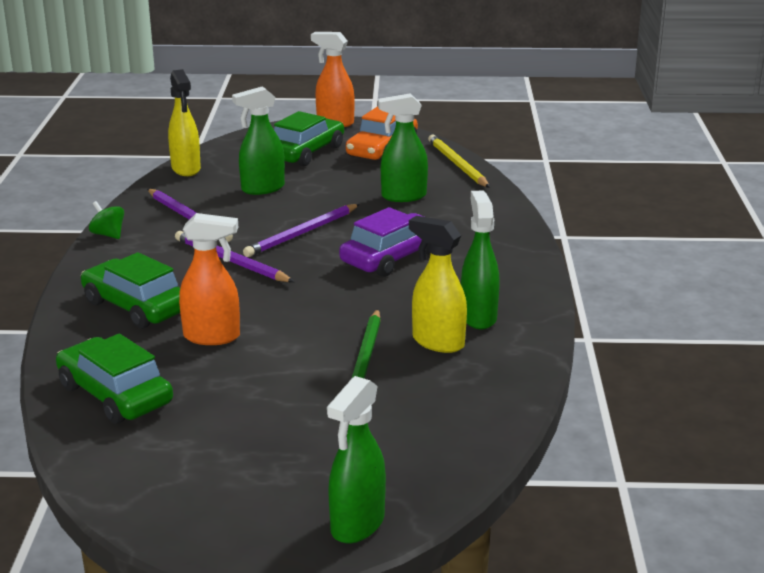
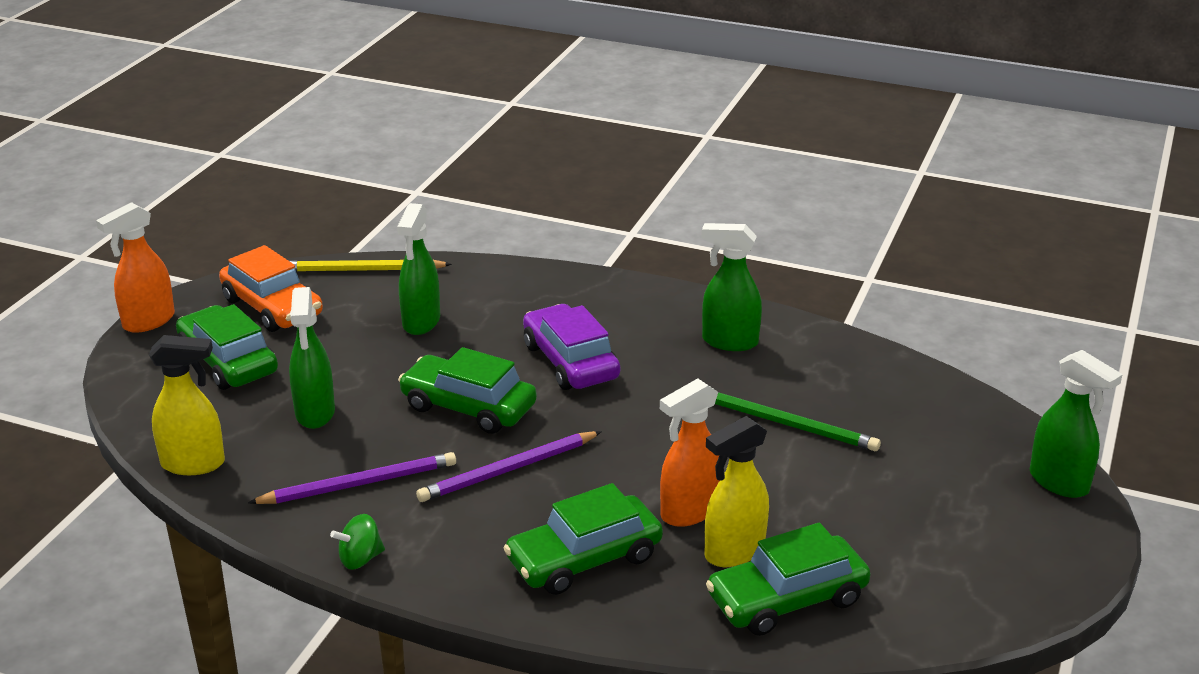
camera: 70 degrees left, 5 degrees up
orange spray bottle [179,213,240,345] -> orange spray bottle turned 150 degrees counterclockwise [660,378,719,527]
purple pencil [243,204,360,257] -> green car [398,347,537,434]
yellow spray bottle [409,216,467,353] -> yellow spray bottle moved to [705,416,769,567]

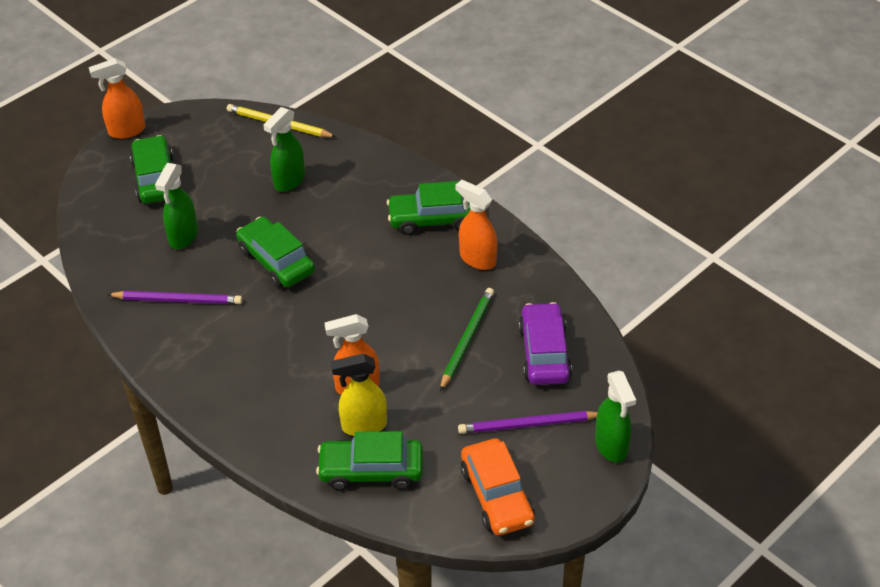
camera: 25 degrees right, 15 degrees up
yellow spray bottle [149,335,225,475] -> none
orange car [219,245,323,332] -> orange car moved to [461,438,535,535]
green spinning top [330,514,385,570] -> none
purple pencil [416,431,602,502] -> purple pencil moved to [458,411,598,434]
green car [503,483,663,595] -> green car moved to [387,181,471,235]
purple car [523,304,620,390] -> purple car moved to [519,302,572,385]
green spray bottle [702,223,762,351] -> orange spray bottle [455,180,497,270]
green pencil [715,392,881,451] -> green pencil turned 120 degrees counterclockwise [440,288,494,391]

